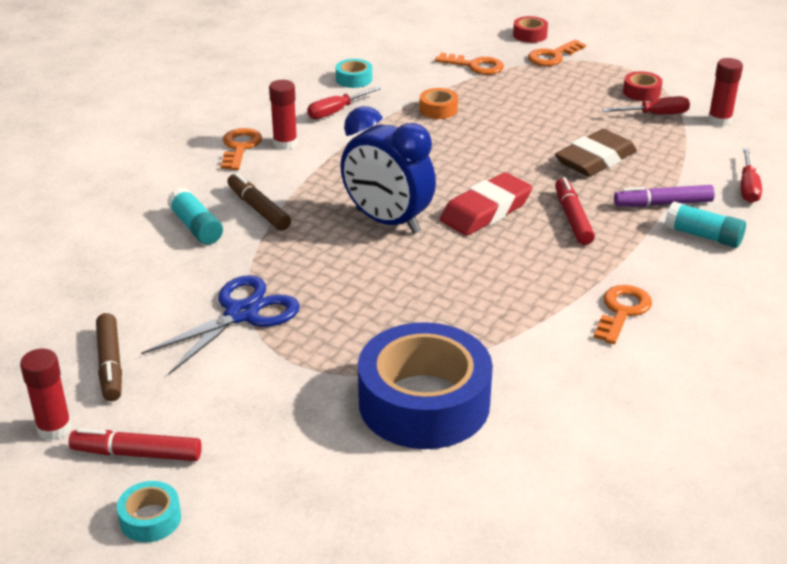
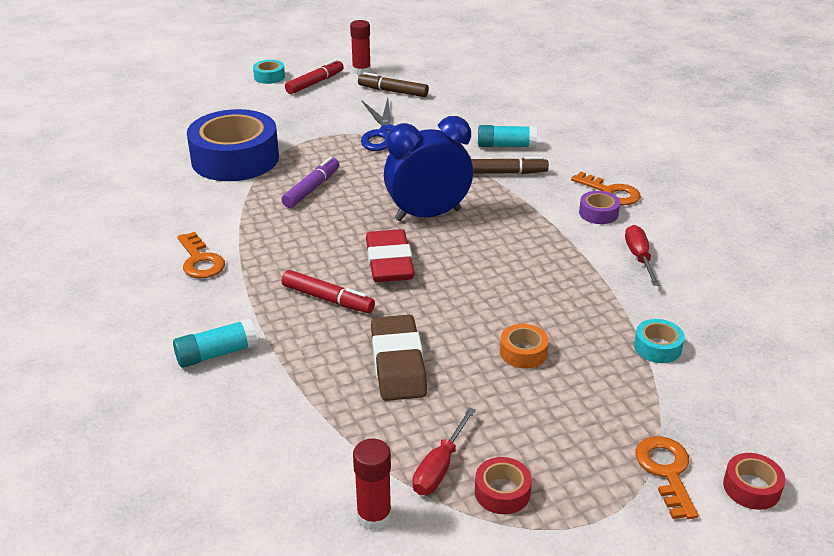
camera: 125 degrees right, 0 degrees up
red glue stick [269,80,298,150] -> purple tape [579,191,620,224]
turquoise tape [336,59,372,88] -> turquoise tape moved to [634,319,685,363]
orange tape [420,88,458,119] -> orange tape moved to [500,324,549,369]
orange key [435,53,504,75] -> none
purple marker [614,185,715,207] -> purple marker moved to [282,157,340,208]
red screwdriver [741,148,762,203] -> none

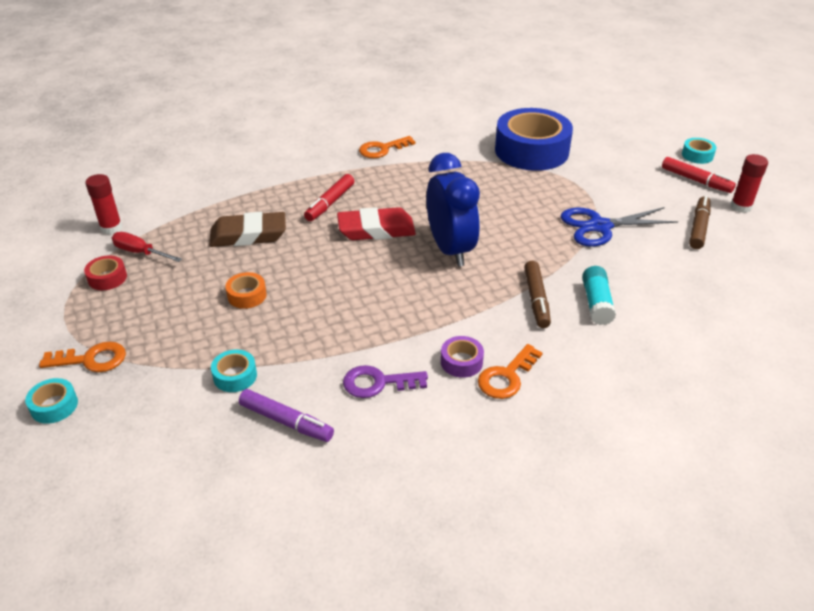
camera: 90 degrees right, 5 degrees up
turquoise glue stick [173,318,258,368] -> none
purple marker [282,157,340,208] -> purple marker moved to [239,389,334,442]
red screwdriver [625,225,659,286] -> purple key [343,365,428,398]
red tape [723,453,785,510] -> turquoise tape [25,378,78,424]

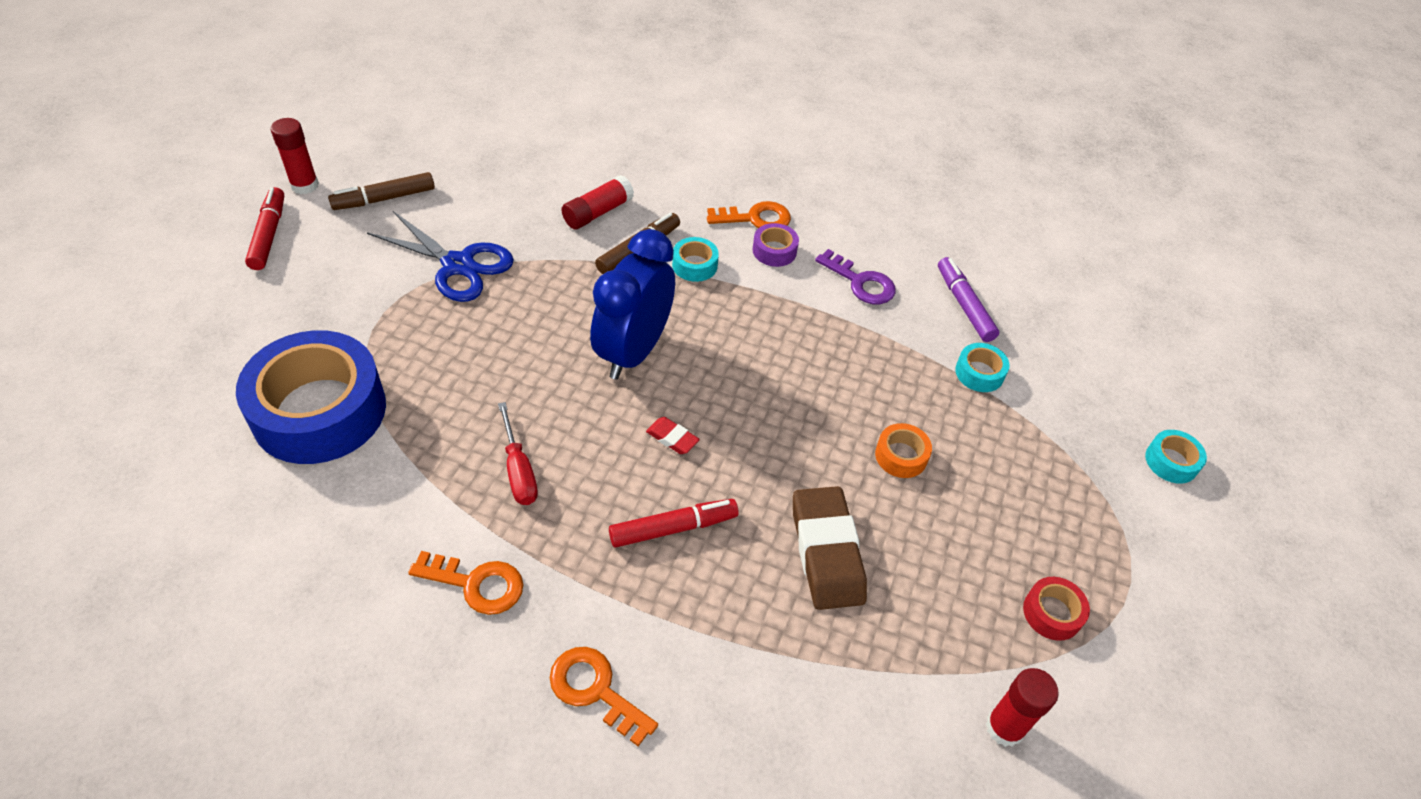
camera: 140 degrees left, 10 degrees up
orange key [39,341,126,372] -> orange key moved to [550,647,658,746]
red screwdriver [112,232,182,262] -> red screwdriver moved to [498,402,538,505]
brown eraser [209,212,286,247] -> brown eraser turned 45 degrees clockwise [793,486,867,610]
red eraser [337,207,416,240] -> red eraser [646,417,700,454], size x0.46
turquoise glue stick [582,266,616,325] -> red glue stick [562,175,634,230]
turquoise tape [682,138,717,164] -> turquoise tape moved to [672,237,719,282]

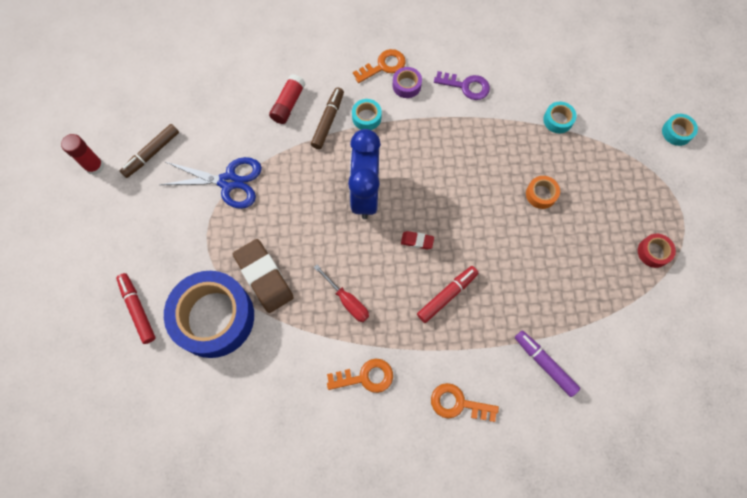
camera: 20 degrees left, 20 degrees up
red marker [245,187,284,270] -> red marker moved to [116,273,156,344]
brown eraser [793,486,867,610] -> brown eraser moved to [233,239,294,313]
purple marker [938,257,999,342] -> purple marker moved to [515,330,580,397]
red glue stick [986,668,1059,747] -> none

